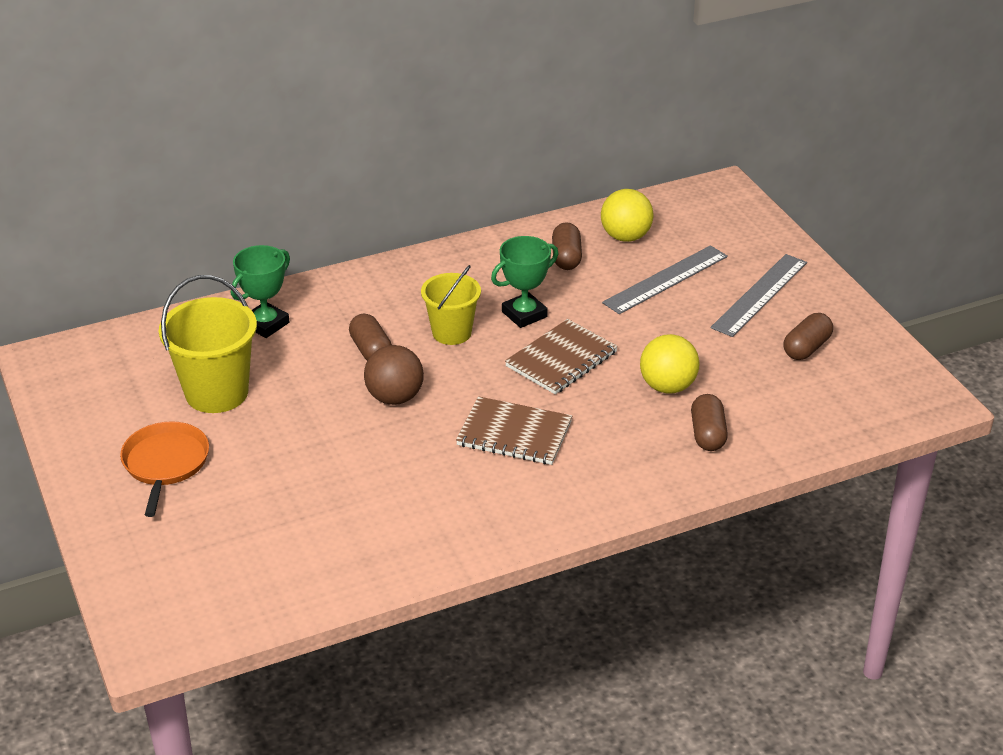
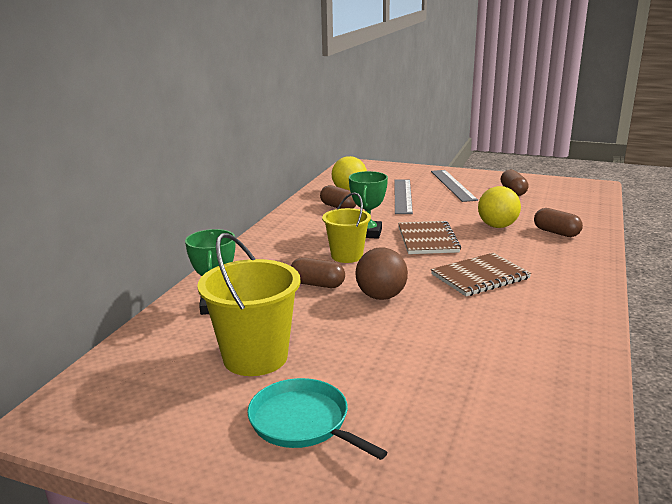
camera: 45 degrees left, 15 degrees down
orange pan [120,421,209,517] -> turquoise pan [247,378,388,460]

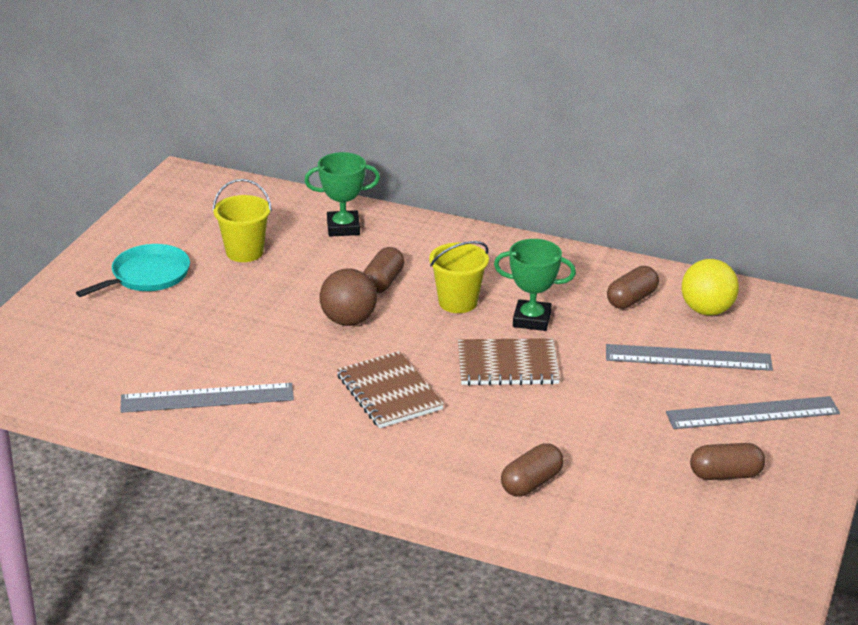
camera: 90 degrees right, 10 degrees up
yellow bucket [197,233,301,376] -> yellow bucket [213,179,272,262], size x0.65
yellow ball [478,186,521,228] -> none
none -> grey ruler [120,383,294,413]

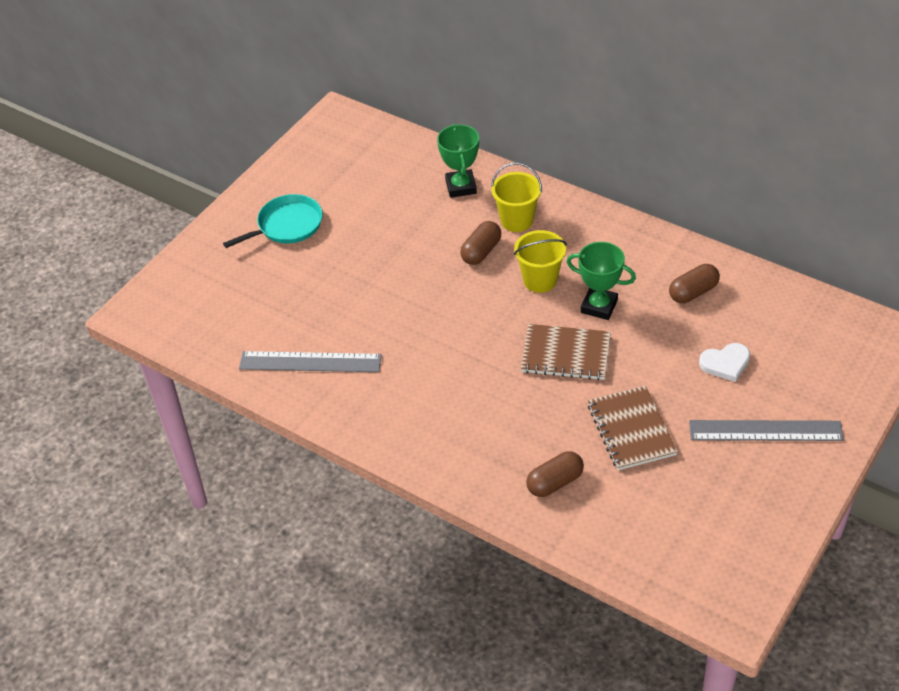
camera: 15 degrees right, 15 degrees up
yellow bucket [213,179,272,262] -> yellow bucket moved to [491,162,542,232]
green trophy [304,152,380,237] -> green trophy turned 75 degrees clockwise [437,124,479,198]
brown ball [320,269,377,326] -> none
brown notebook [337,351,444,428] -> brown notebook moved to [588,386,678,470]
grey ruler [606,344,773,371] -> white heart [699,343,750,382]
yellow ball [682,259,739,315] -> none
brown capsule [690,443,765,480] -> none

